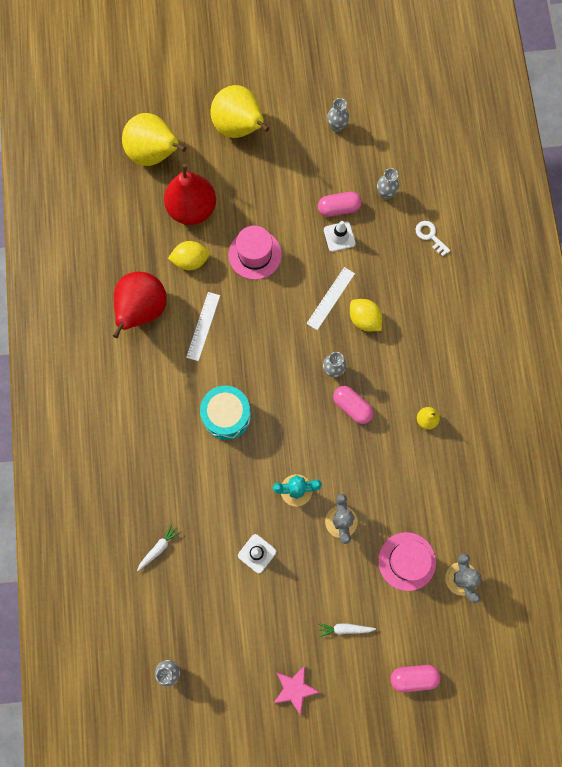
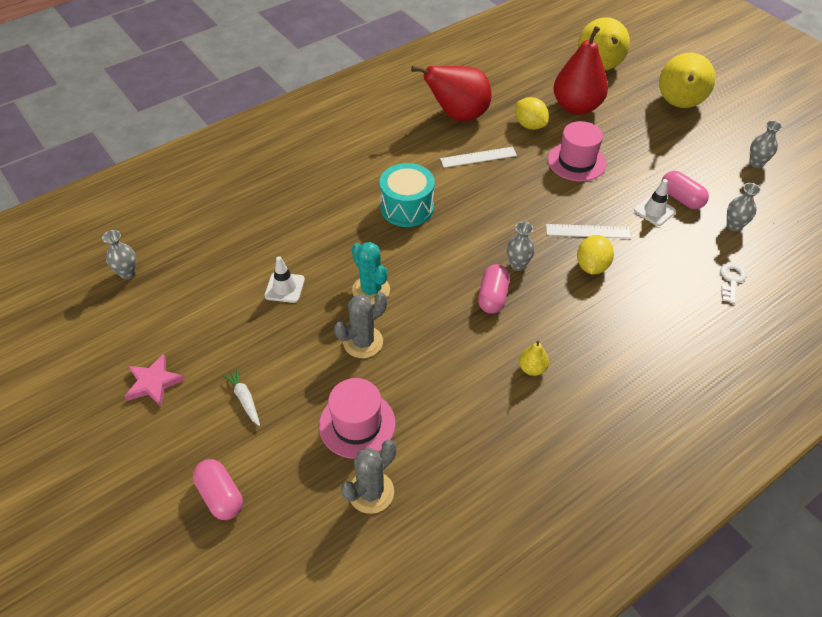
camera: 60 degrees right, 25 degrees down
white carrot [137,524,181,571] -> none

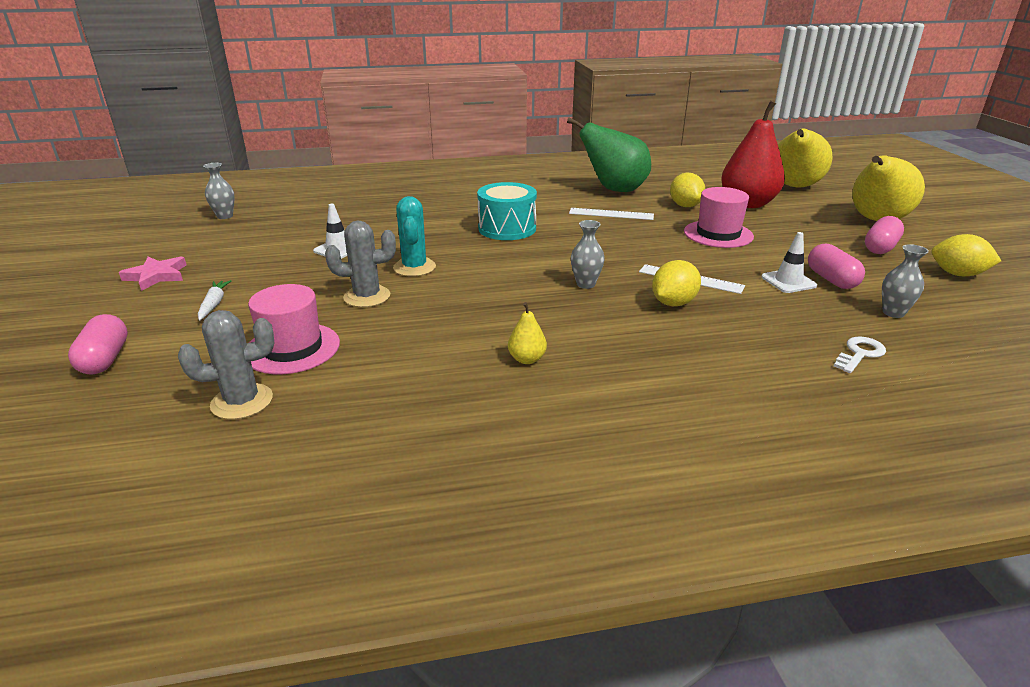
camera: 25 degrees right, 20 degrees down
red pear [411,66,492,121] -> green pear [567,117,651,192]
pink capsule [478,264,510,314] -> pink capsule moved to [865,216,904,254]
grey vase [749,120,782,168] -> yellow lemon [932,234,1001,276]

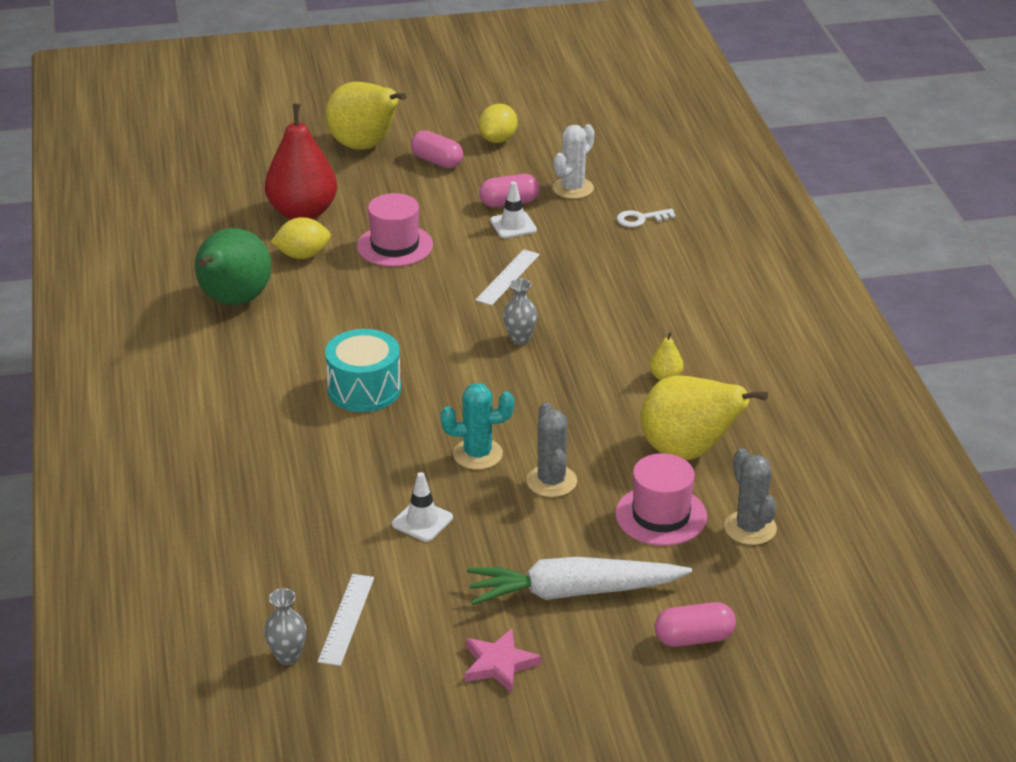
camera: 90 degrees left, 5 degrees up
white carrot [198,280,231,320] -> white carrot [467,557,692,605], size x2.38
white ruler [569,208,654,220] -> white ruler moved to [318,574,374,666]
yellow lemon [652,260,701,306] -> none
yellow pear [778,128,832,188] -> yellow pear moved to [640,376,768,460]
white key [834,337,886,373] -> white key turned 60 degrees counterclockwise [617,209,676,227]
grey vase [882,244,929,318] -> white cactus [552,124,594,199]

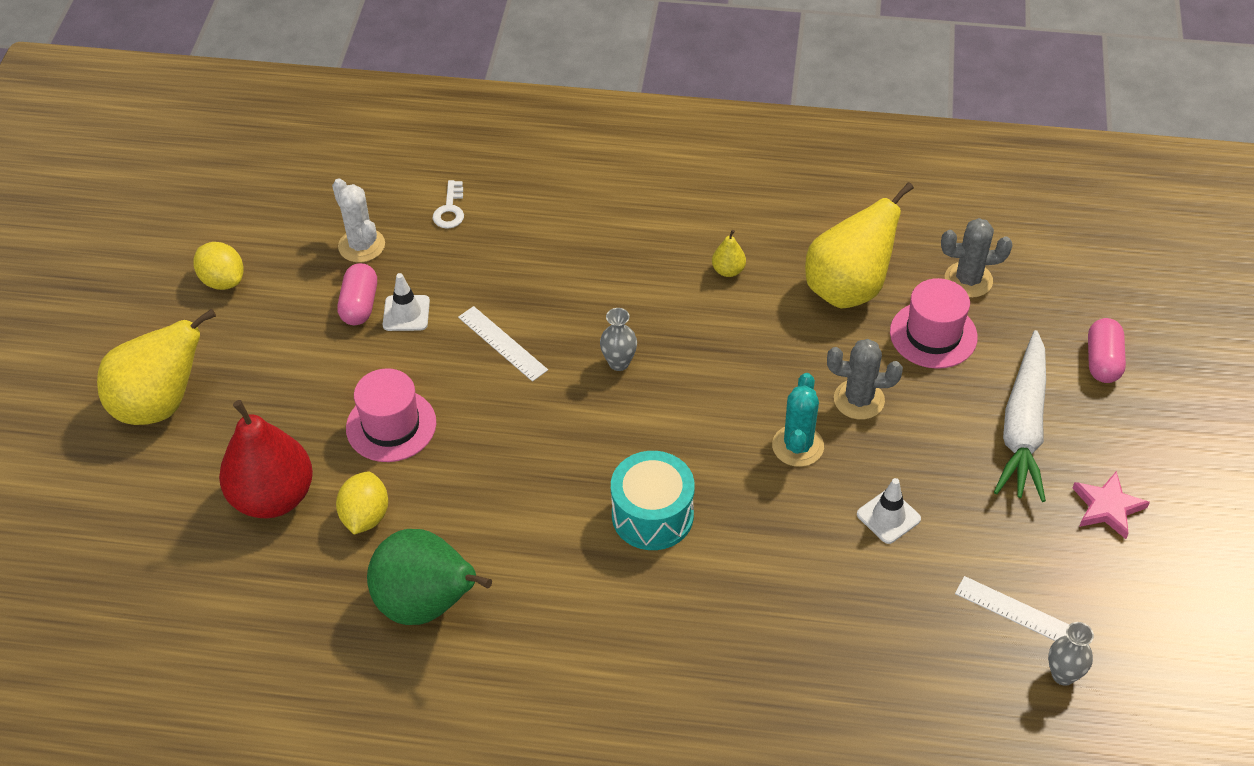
camera: 70 degrees left, 15 degrees up
pink capsule [411,130,463,168] -> none

